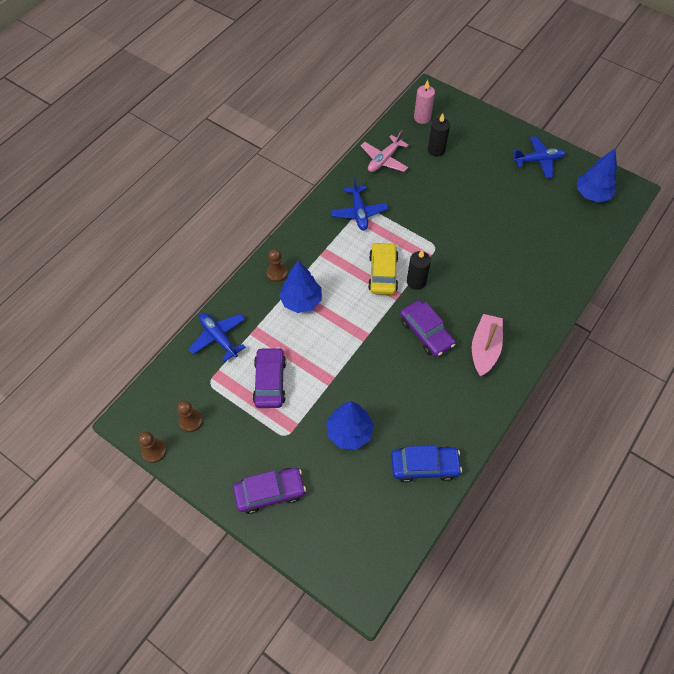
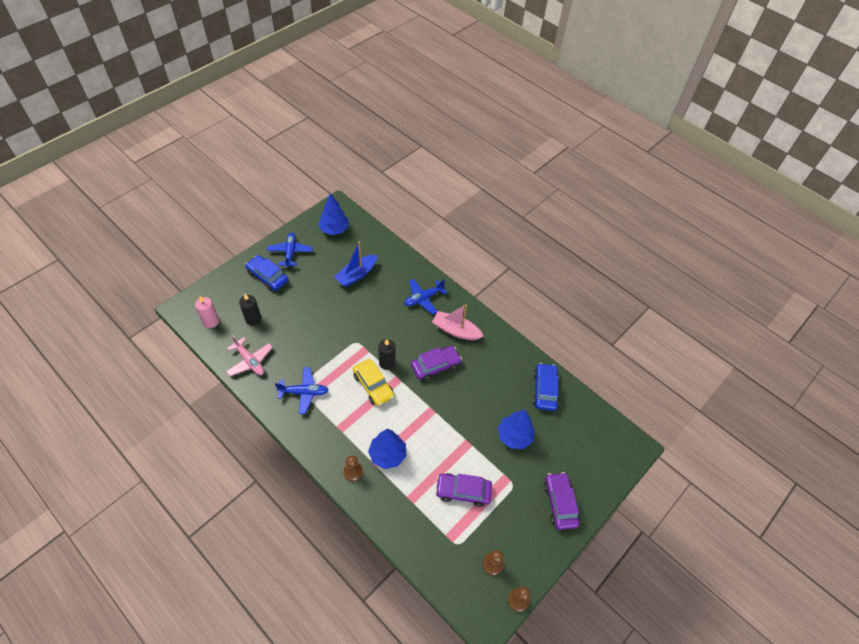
camera: 85 degrees left, 5 degrees down
blue plane [189,313,245,362] -> blue plane moved to [404,279,447,315]
yellow car [368,242,398,295] -> yellow car turned 135 degrees counterclockwise [353,359,394,406]
none -> blue car [245,255,288,291]
none -> blue boat [334,242,377,287]

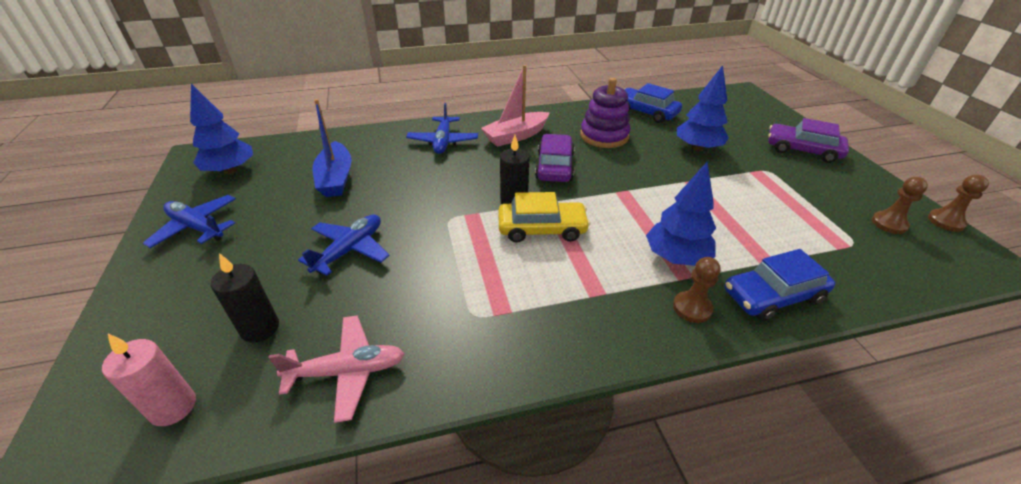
camera: 55 degrees left, 15 degrees down
blue car [245,255,288,291] -> blue car moved to [724,249,835,321]
blue plane [275,367,329,414] -> blue plane moved to [298,215,390,276]
purple car [435,473,492,507] -> none
none -> purple stacking toy [580,78,631,148]

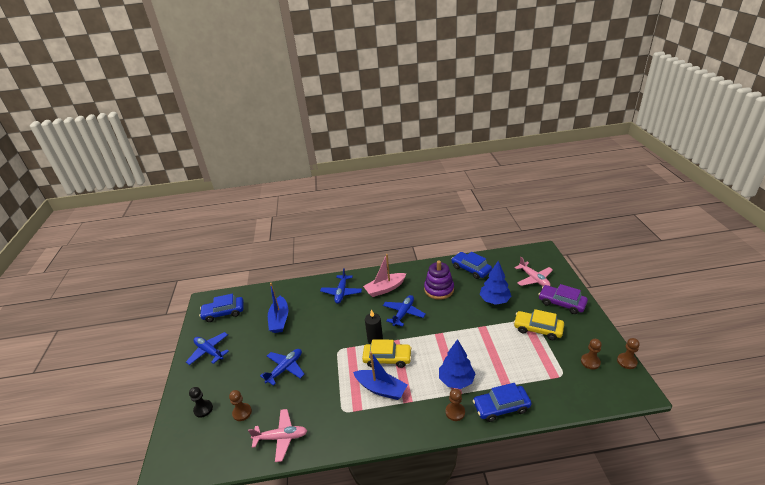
camera: 10 degrees right, 5 degrees down
pink candle [102,334,196,426] -> none
blue tree [190,84,253,174] -> blue car [199,293,244,322]
black candle [211,253,279,343] -> brown pawn [229,390,252,421]
purple car [535,134,575,182] -> blue plane [383,295,426,327]
none -> black pawn [189,387,213,418]
none -> blue boat [353,352,408,400]
none -> yellow car [514,309,564,340]
none -> pink plane [515,257,553,286]

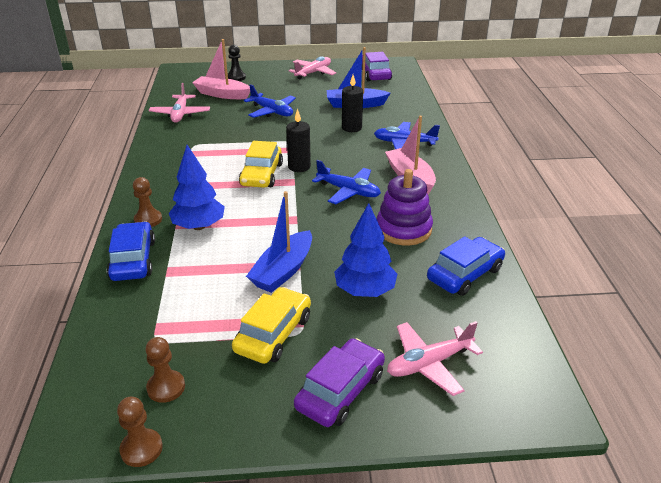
camera: 90 degrees right, 0 degrees up
blue plane [186,332,229,365] -> pink plane [289,56,336,79]
blue car [199,293,244,322] -> purple car [362,52,392,82]
brown pawn [229,390,252,421] -> pink boat [192,39,250,99]
blue boat [353,352,408,400] -> blue boat moved to [246,191,312,293]
none -> black candle [342,75,363,132]

